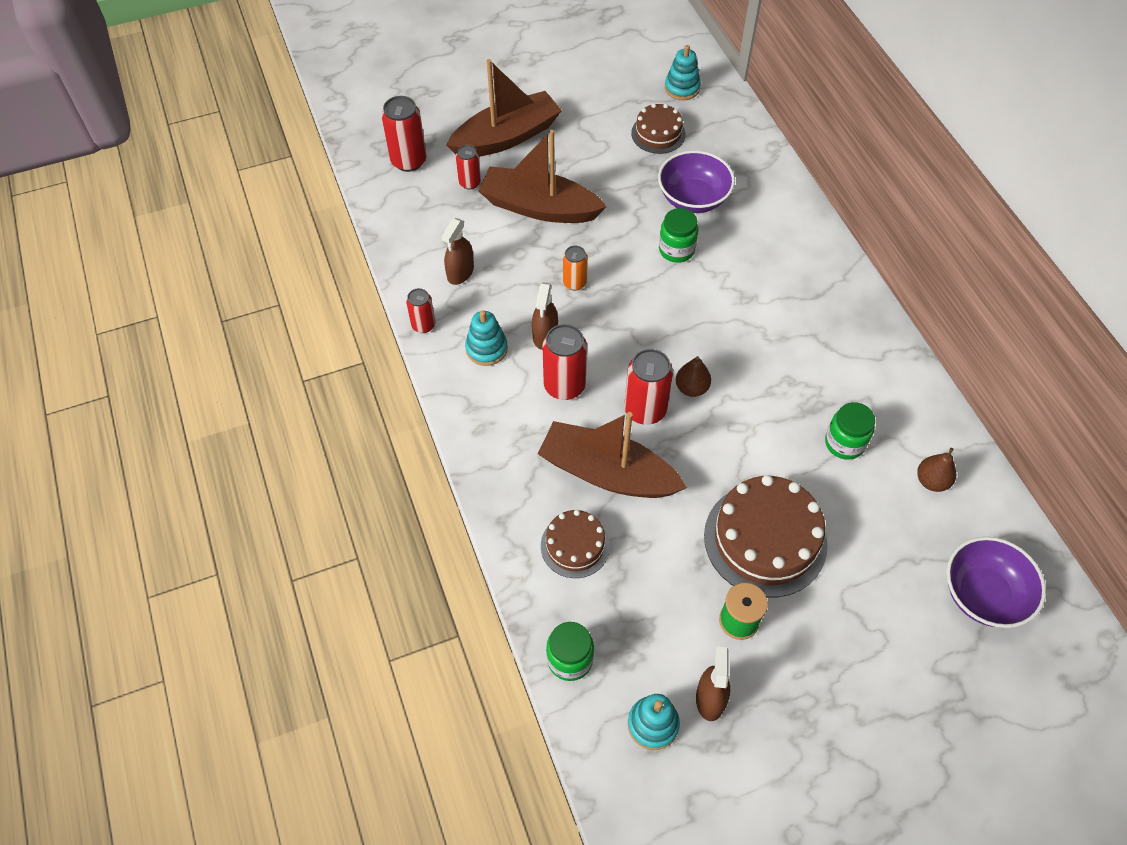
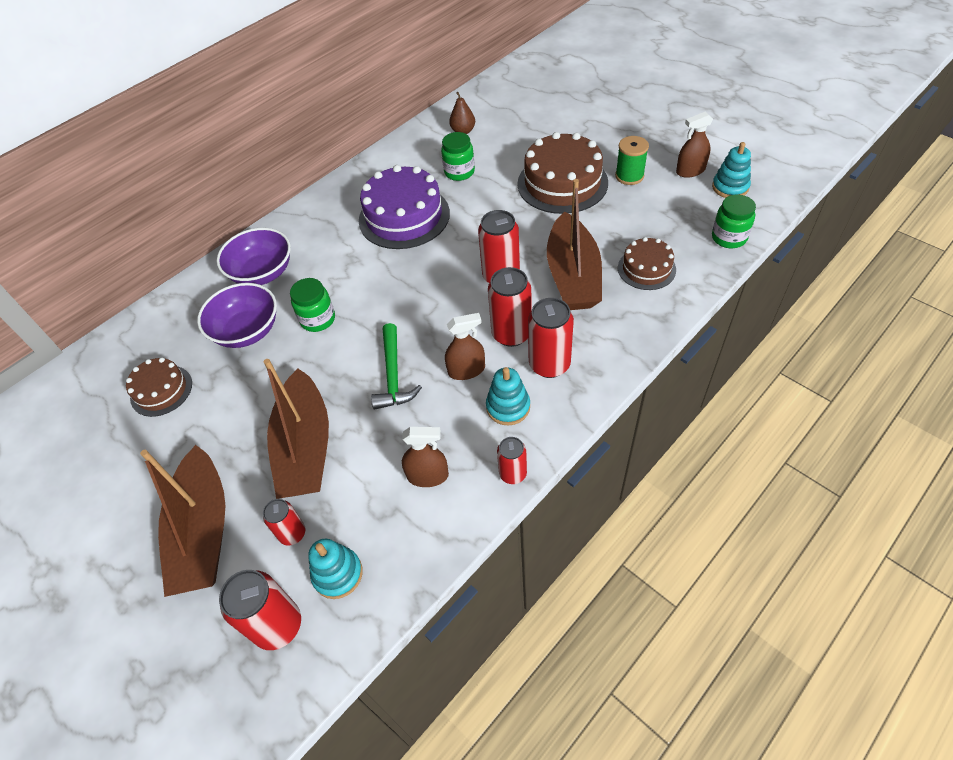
camera: 110 degrees left, 5 degrees down
brown boat [446,59,562,157] -> brown boat turned 135 degrees counterclockwise [140,445,225,597]
orange can [563,246,587,291] -> green hammer [371,323,422,410]
turquoise stacking toy [665,45,701,100] -> turquoise stacking toy moved to [308,539,363,599]
brown pear [676,356,711,397] -> none
purple bowl [947,537,1046,628] -> purple bowl moved to [217,228,291,285]
none -> purple cake [359,165,450,249]
none -> red can [528,298,574,378]

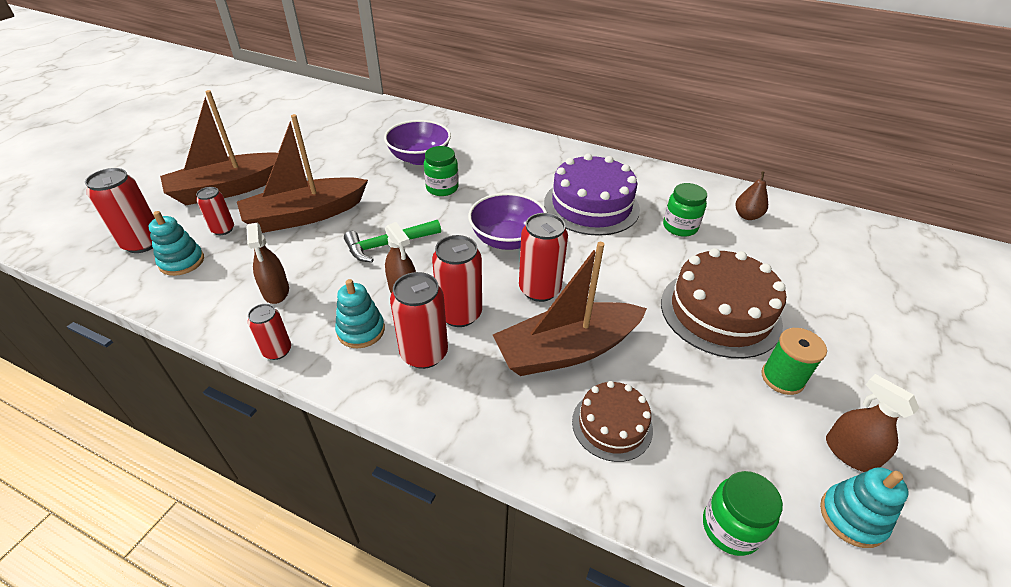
camera: 65 degrees right, 10 degrees down
brown cake [126,358,192,417] -> none
purple bowl [217,228,291,285] -> purple bowl moved to [468,193,547,250]

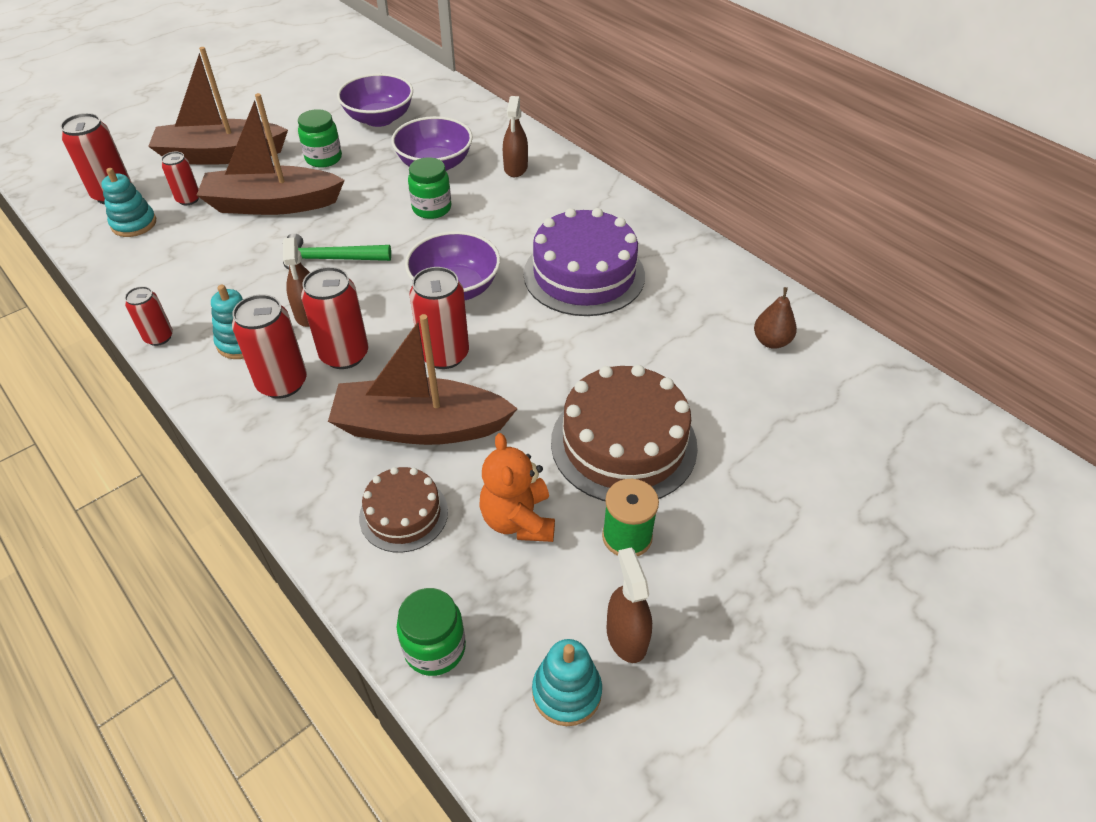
camera: 25 degrees right, 5 degrees up
brown spray bottle [247,223,289,304] -> brown spray bottle moved to [503,96,528,177]
green jar [663,183,707,237] -> green jar moved to [298,109,342,168]
none -> purple bowl [337,73,413,127]
none -> orange teddy bear [480,433,555,542]

